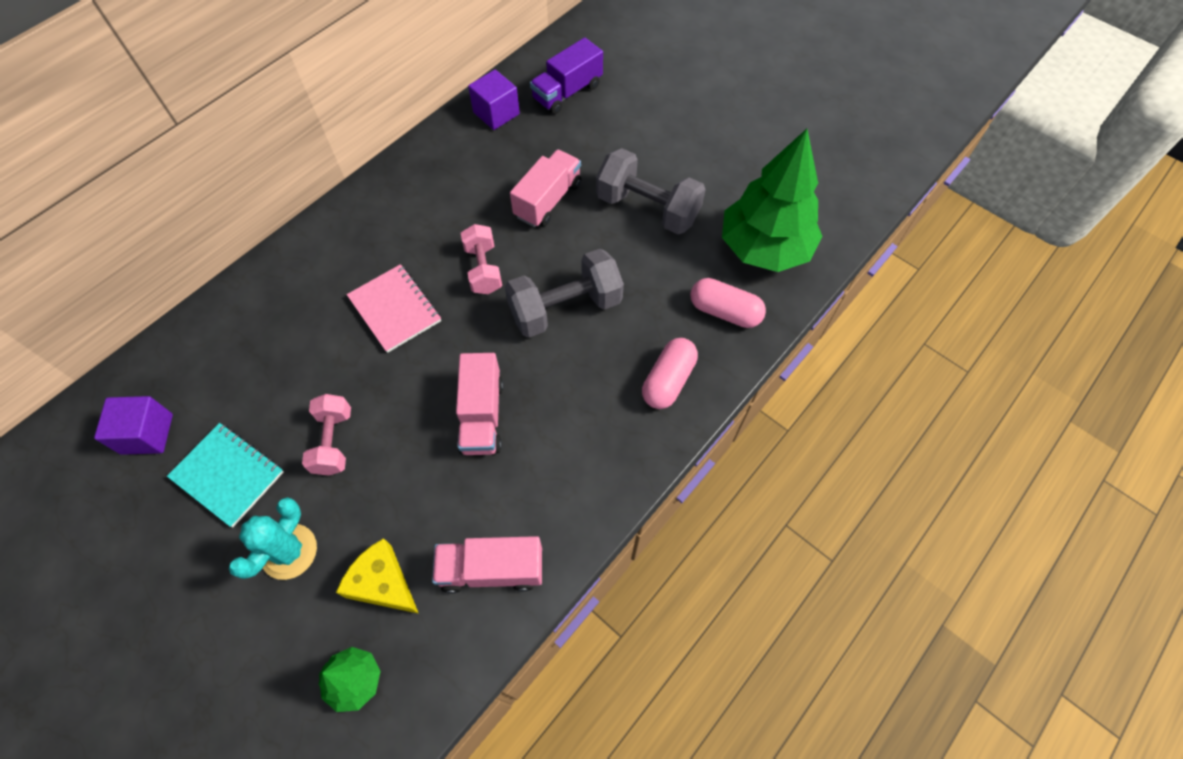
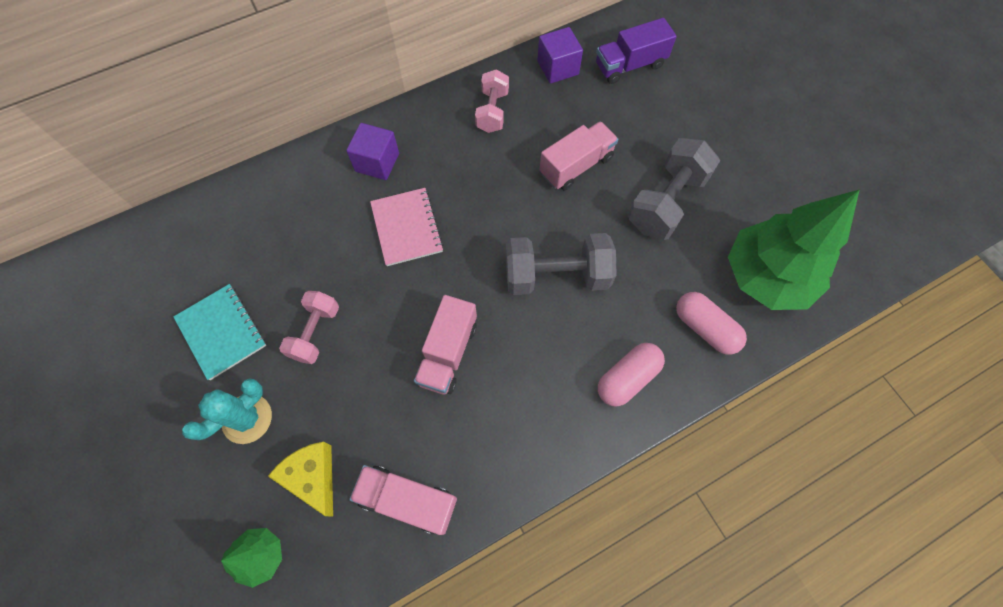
camera: 20 degrees right, 5 degrees up
purple cube [94,396,173,455] -> purple cube moved to [346,123,399,180]
pink dumbbell [461,224,502,294] -> pink dumbbell moved to [475,70,509,133]
grey dumbbell [596,148,706,234] -> grey dumbbell turned 75 degrees clockwise [628,138,720,240]

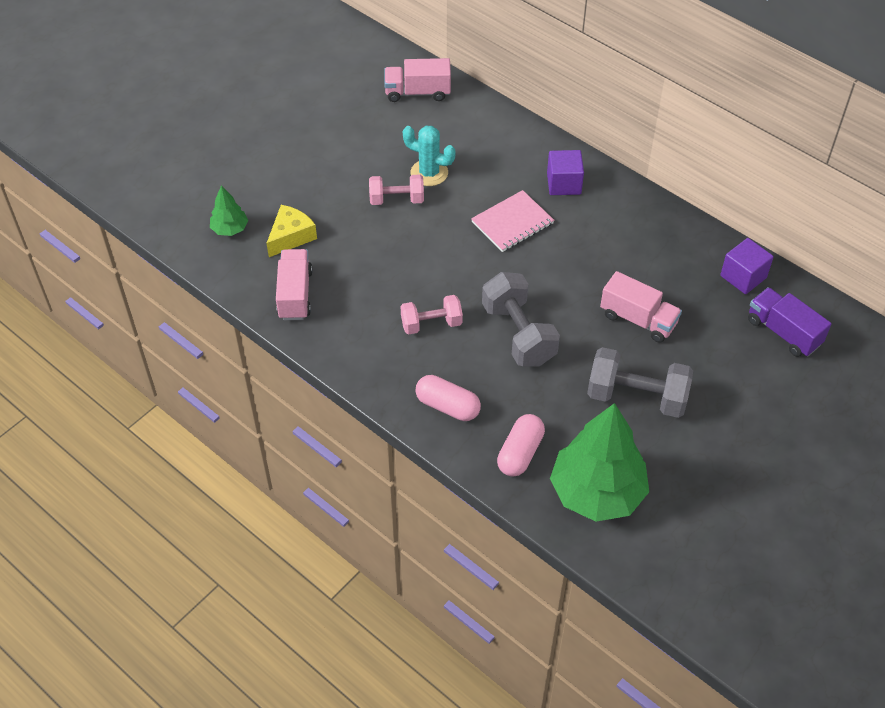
camera: 70 degrees right, 15 degrees down
turquoise notebook [173,284,266,380] -> none
turquoise cactus [182,378,272,444] -> turquoise cactus moved to [403,126,456,186]
pink truck [414,295,477,395] -> pink truck moved to [384,58,451,102]
pink dumbbell [475,70,509,133] -> pink dumbbell moved to [400,295,463,335]

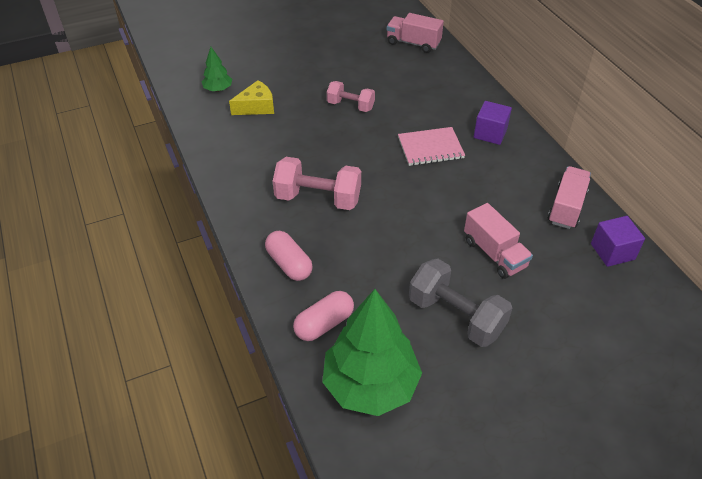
camera: 25 degrees right, 5 degrees down
pink truck [276,249,313,320] -> pink truck moved to [548,166,591,229]
pink dumbbell [400,295,463,335] -> pink dumbbell [273,157,361,210], size x1.59
turquoise cactus [403,126,456,186] -> none
grey dumbbell [482,272,560,367] -> none
purple truck [748,287,831,357] -> none

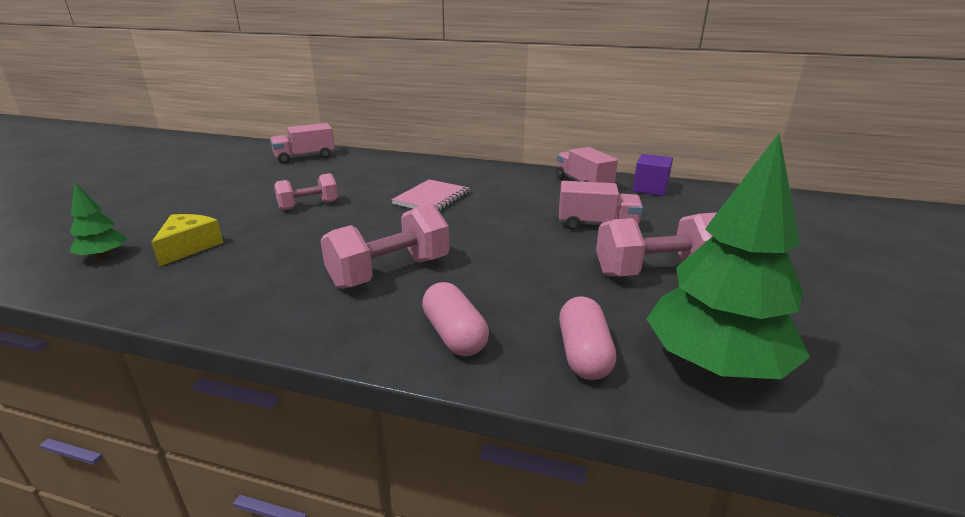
camera: 50 degrees left, 20 degrees down
pink capsule [265,231,313,281] -> pink capsule turned 60 degrees clockwise [422,282,489,357]
grey dumbbell [409,259,512,347] -> pink dumbbell [596,213,716,276]
purple cube [474,101,512,145] -> none

